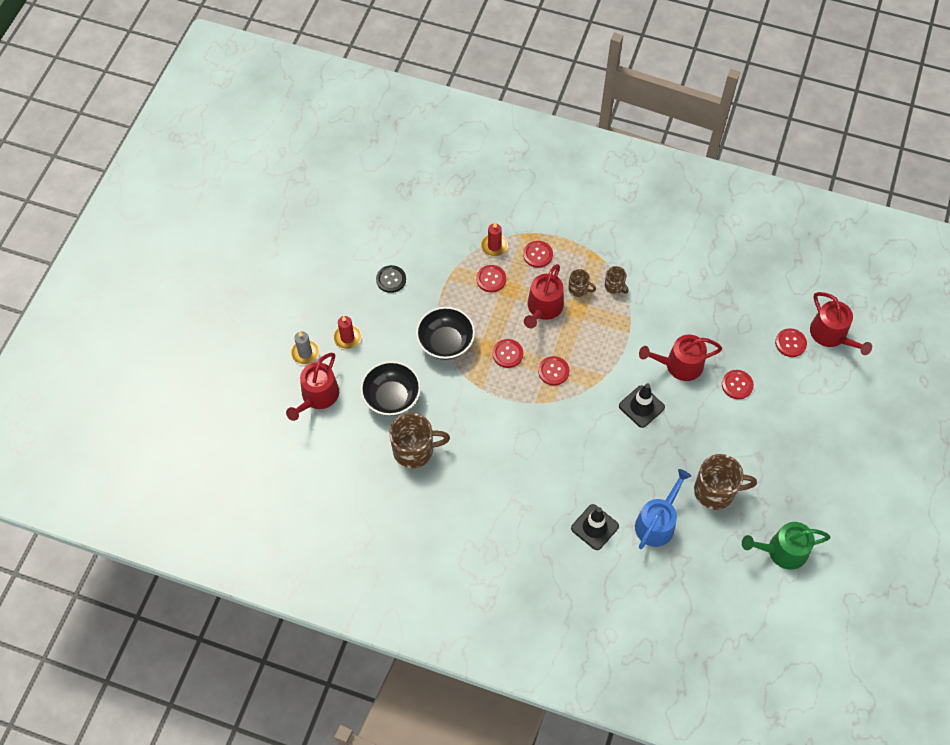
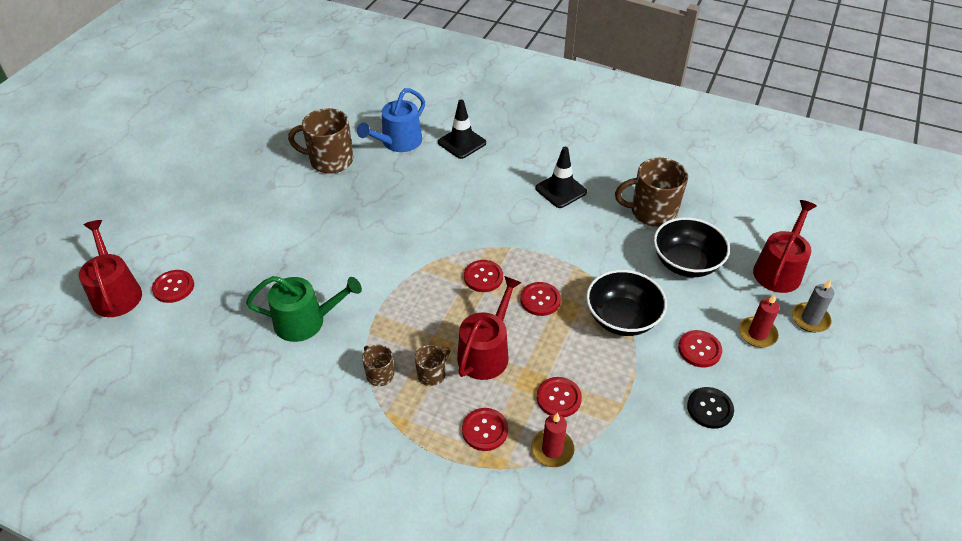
camera: 175 degrees left, 15 degrees down
brown mug [568,269,596,297] -> brown mug turned 105 degrees clockwise [415,345,450,386]
black traffic cone [619,384,665,428] -> black traffic cone moved to [535,147,587,208]
red watering can [639,335,722,381] -> none
red button [722,370,754,399] -> red button moved to [678,330,722,367]
green watering can [742,522,831,570] -> green watering can moved to [246,276,362,342]

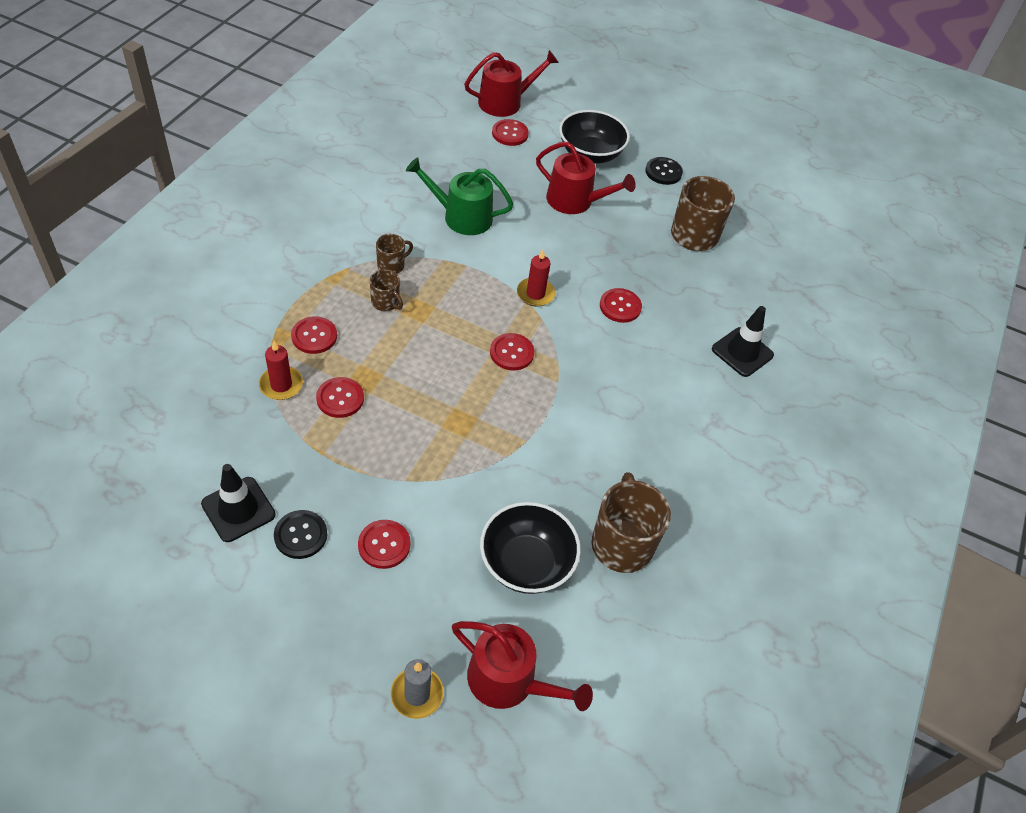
camera: 85 degrees right, 5 degrees up
green watering can [246,276,362,342] -> green watering can turned 105 degrees clockwise [406,157,514,235]
blue watering can [357,88,425,152] -> none
red watering can [457,276,522,380] -> red watering can moved to [536,142,636,214]
red button [520,282,561,316] -> red button moved to [600,288,642,323]
black traffic cone [535,147,587,208] -> black traffic cone moved to [201,464,276,542]
black bowl [586,270,667,336] -> black bowl moved to [559,110,630,164]
red candle [739,294,780,347] -> red candle moved to [517,249,555,307]
none -> black button [645,157,683,185]

